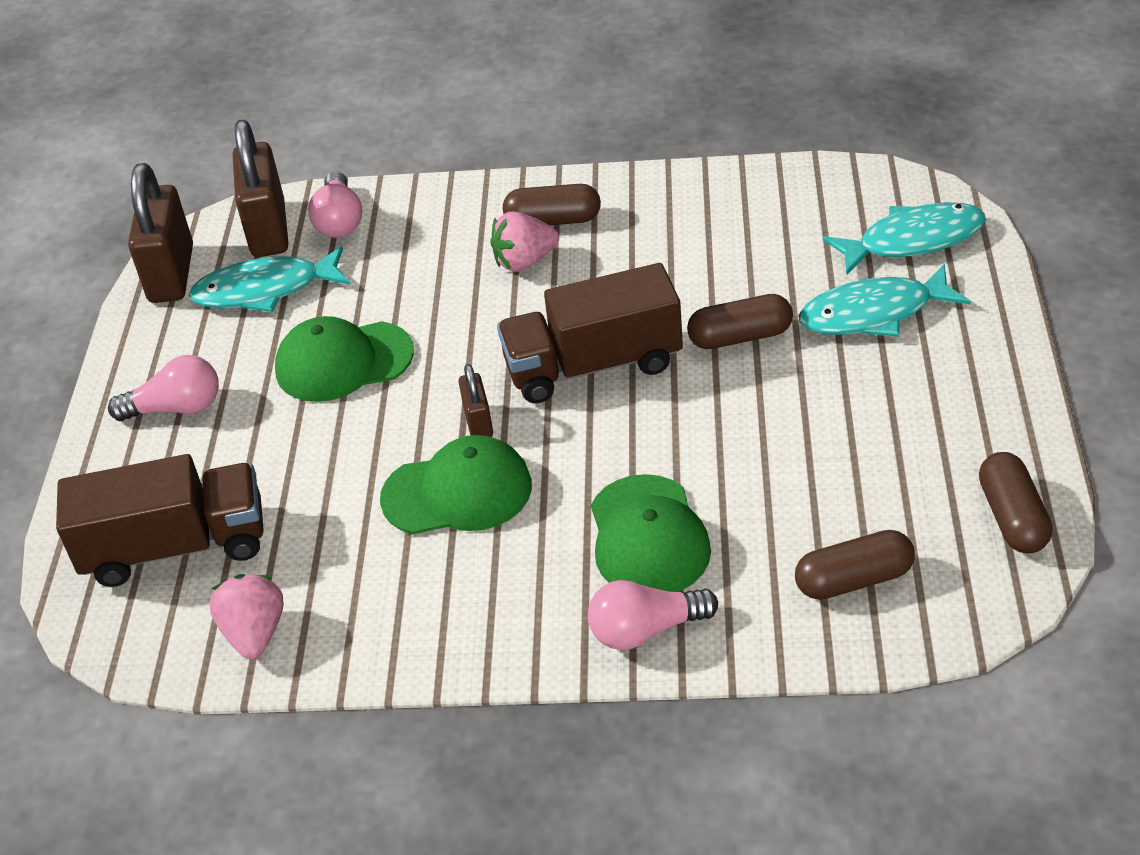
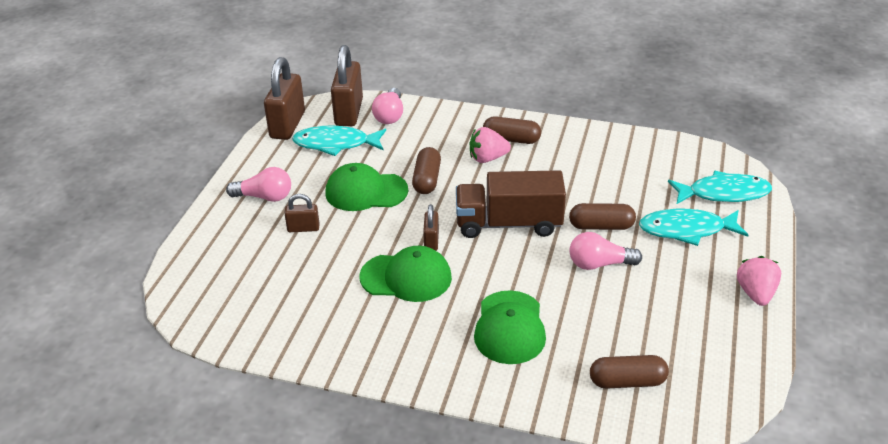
camera: 10 degrees right, 5 degrees down
brown truck [56,454,264,587] -> none
pink strawberry [209,574,284,659] -> pink strawberry moved to [737,256,781,306]
pink light bulb [588,580,718,650] -> pink light bulb moved to [570,232,642,270]
brown capsule [979,452,1053,553] -> brown capsule moved to [412,147,441,194]
none -> brown padlock [284,194,320,232]

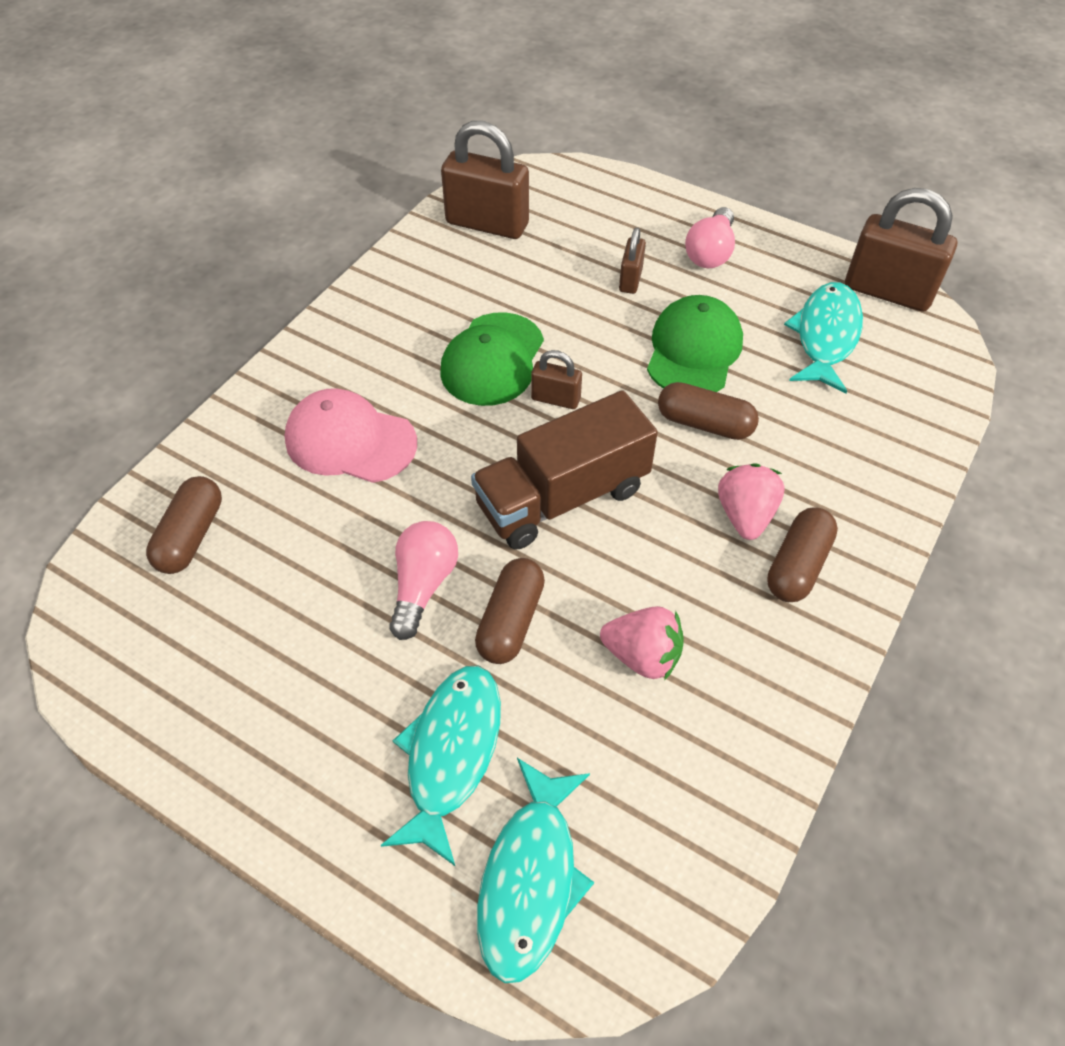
camera: 105 degrees right, 15 degrees up
brown padlock [331,45,363,126] -> brown padlock moved to [441,121,529,239]
pink light bulb [372,88,403,124] -> none
brown truck [456,170,566,238] -> brown truck turned 135 degrees counterclockwise [471,390,658,549]
green cap [474,290,546,364] -> pink cap [284,388,417,483]
pink strawberry [737,256,781,306] -> pink strawberry moved to [600,606,684,680]

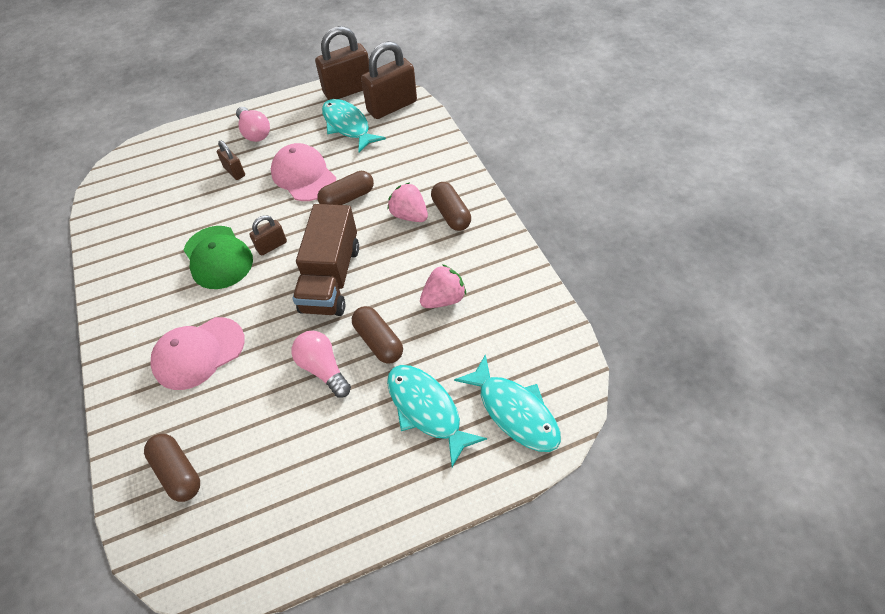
camera: 50 degrees left, 0 degrees up
brown padlock [441,121,529,239] -> brown padlock moved to [361,41,417,119]
green cap [647,295,743,392] -> pink cap [271,143,336,201]

